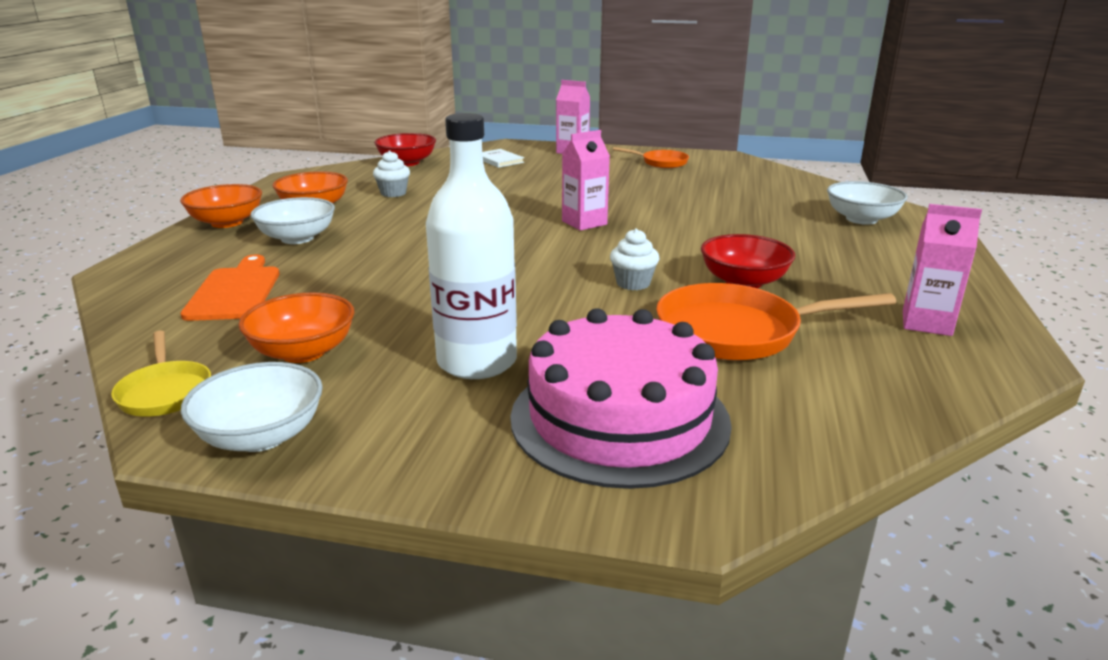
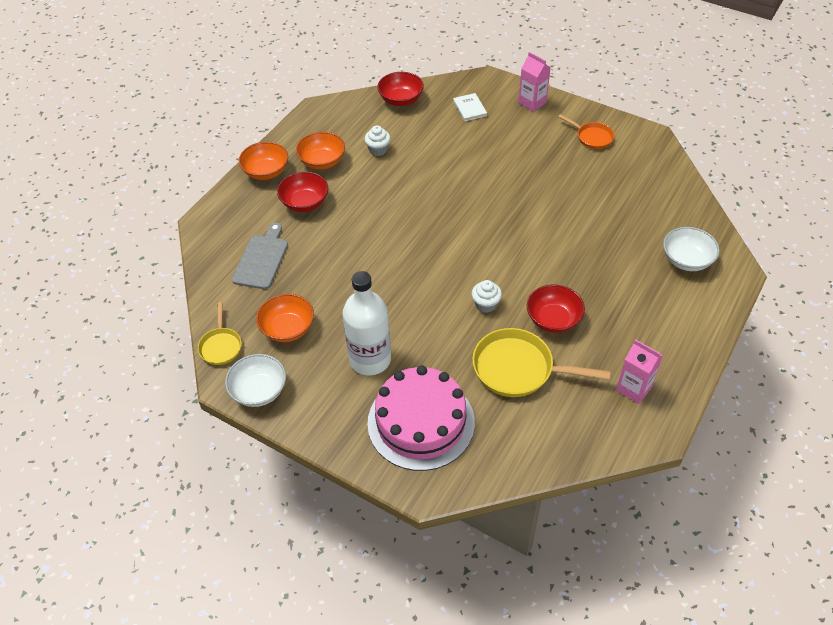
camera: 20 degrees right, 25 degrees up
orange cutting board [181,255,279,321] -> grey cutting board [232,223,288,289]
white bowl [250,197,335,244] -> red bowl [277,172,329,212]
pink carton [562,130,610,231] -> none
orange pan [656,283,896,360] -> yellow pan [472,328,611,397]

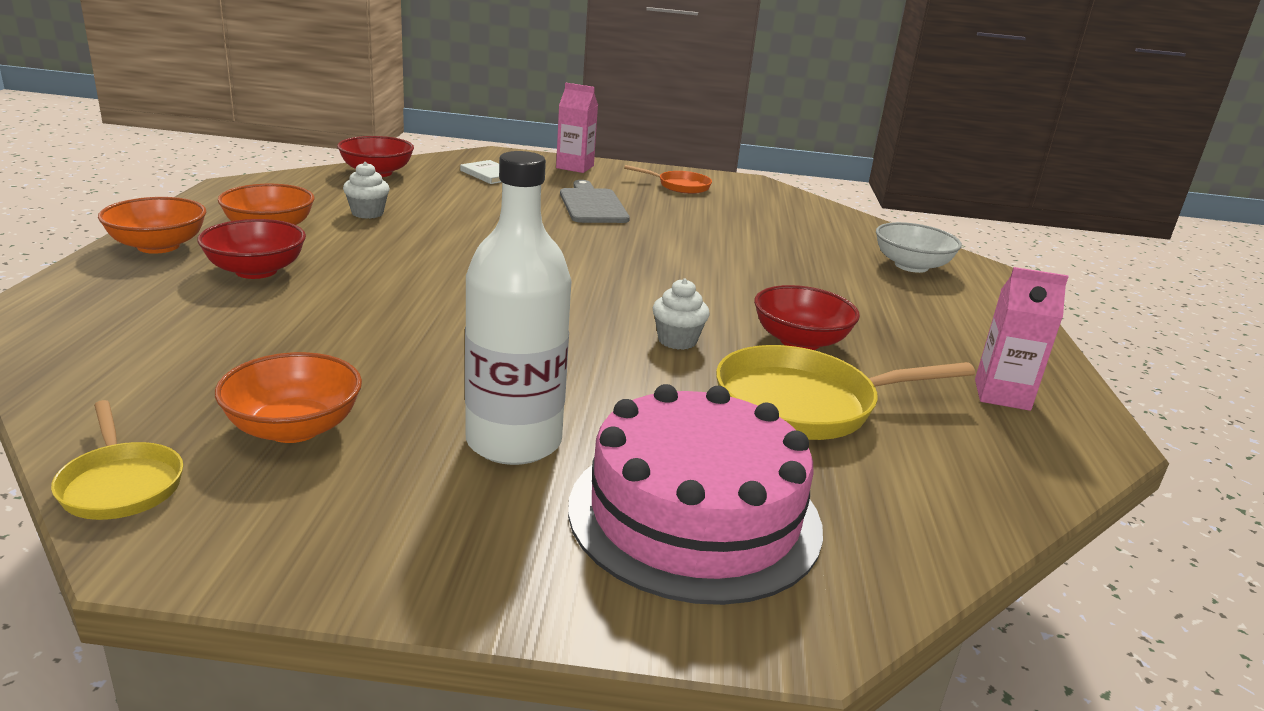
camera: 30 degrees left, 25 degrees down
white bowl [225,354,286,407] -> none
grey cutting board [232,223,288,289] -> grey cutting board moved to [560,180,630,223]

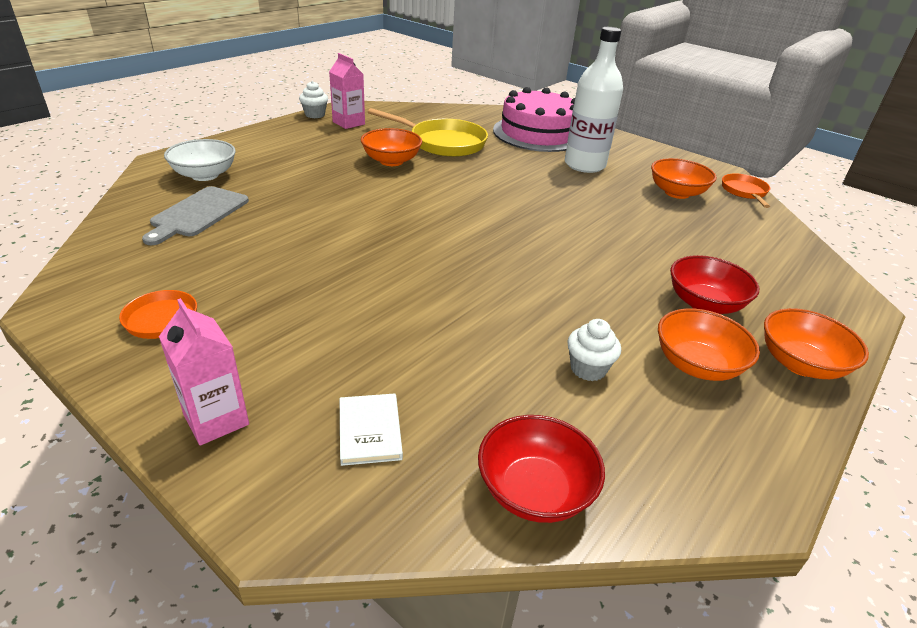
camera: 145 degrees left, 10 degrees up
yellow pan [51,400,183,520] -> orange pan [722,173,770,208]
grey cutting board [560,180,630,223] -> grey cutting board moved to [142,186,249,245]
white cupcake [653,278,710,350] -> white cupcake moved to [299,81,328,118]
red bowl [754,285,860,350] -> orange bowl [361,128,422,166]

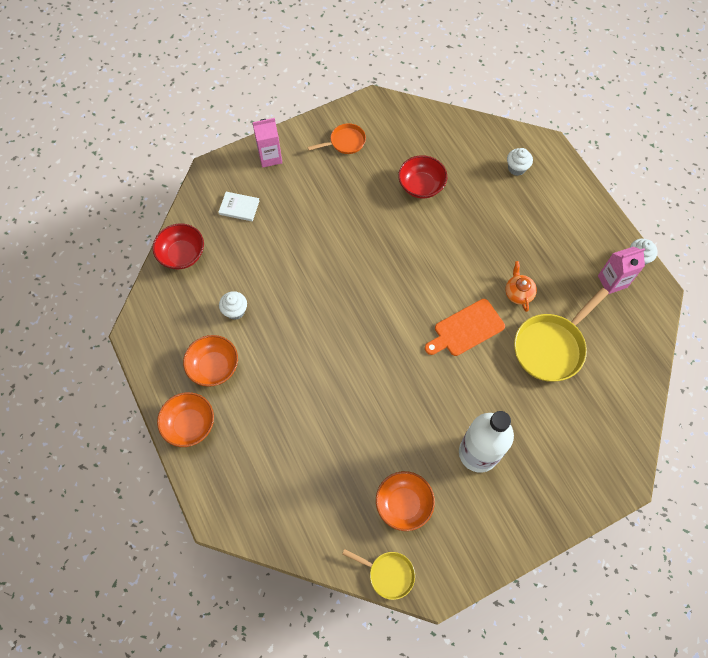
camera: 115 degrees right, 30 degrees up
grey cutting board [142,186,249,245] -> none
white bowl [164,139,236,181] -> white cupcake [507,148,533,176]
orange bowl [361,128,422,166] -> orange teapot [505,261,537,312]
pink cake [493,87,575,152] -> none
red bowl [670,255,759,314] -> red bowl moved to [398,155,447,198]
orange pan [722,173,770,208] -> yellow pan [342,549,415,600]
none -> orange cutting board [425,299,505,356]

